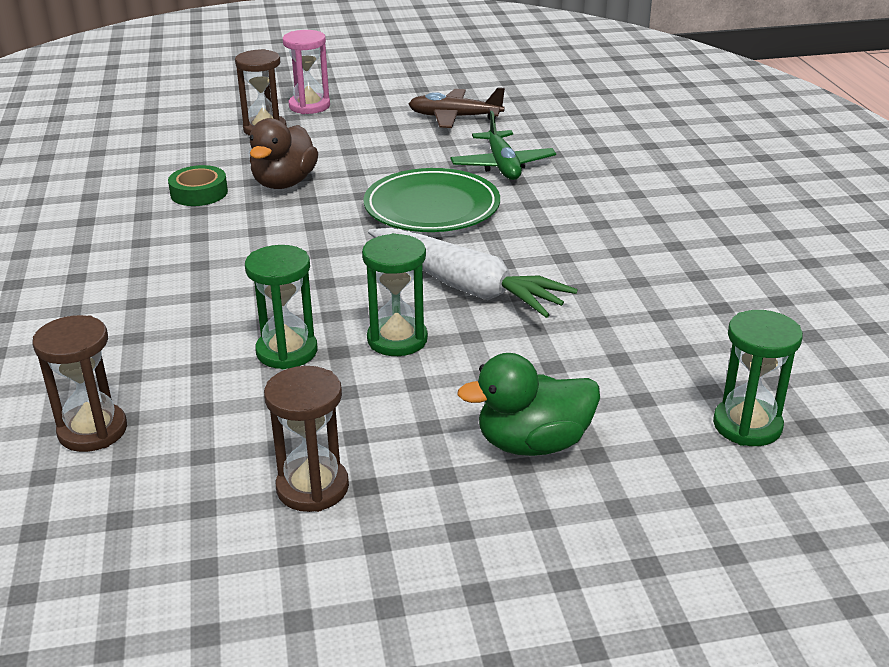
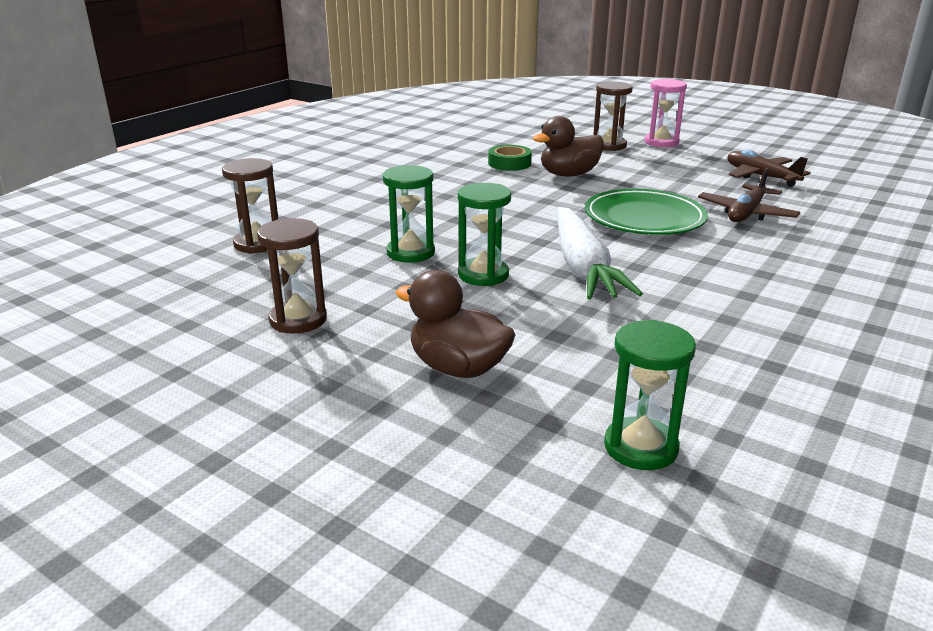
camera: 45 degrees right, 5 degrees down
green plane [450,111,556,180] -> brown plane [698,167,800,222]
green duck [457,353,600,456] -> brown duck [396,270,515,378]

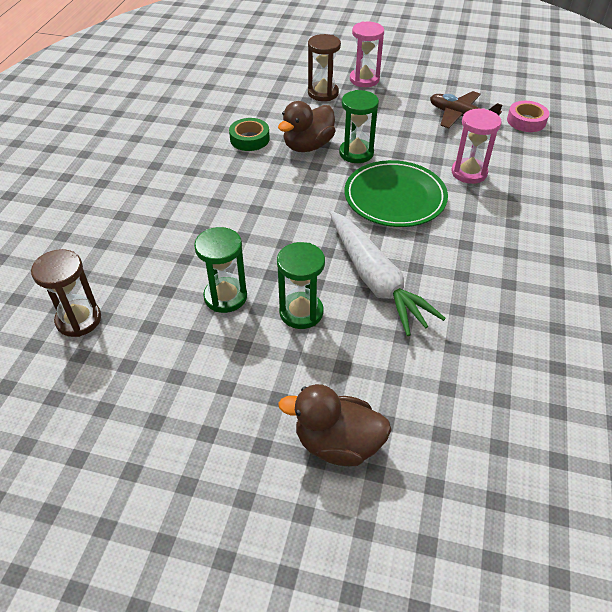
camera: 20 degrees left, 20 degrees up
brown hourglass [257,218,327,334] -> none
green hourglass [604,320,696,470] -> green hourglass moved to [339,90,379,163]
brown plane [698,167,800,222] -> pink hourglass [451,108,502,184]
none -> pink tape [507,101,549,132]

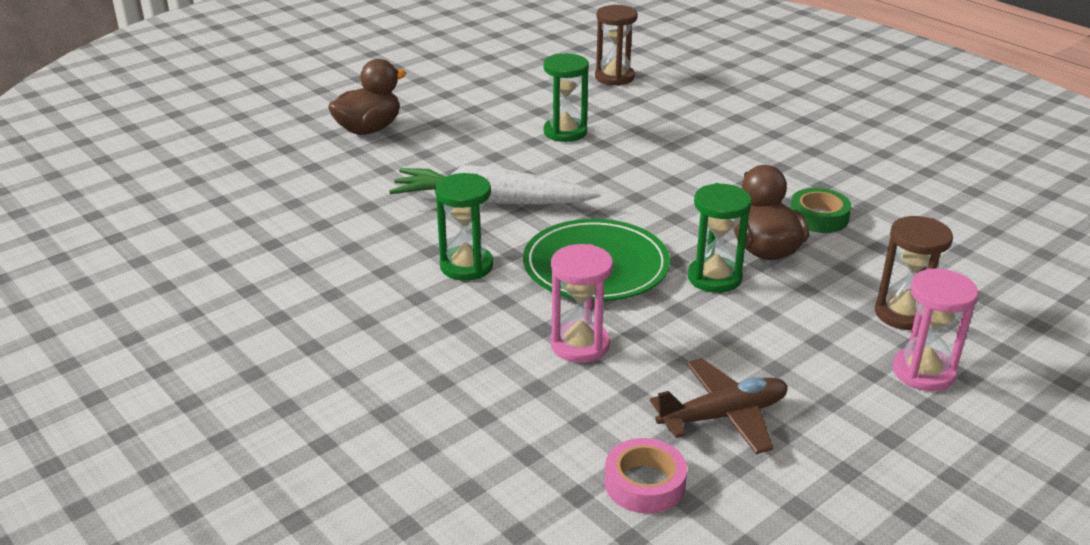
camera: 125 degrees right, 15 degrees down
green hourglass [277,242,325,329] -> green hourglass moved to [435,173,493,281]

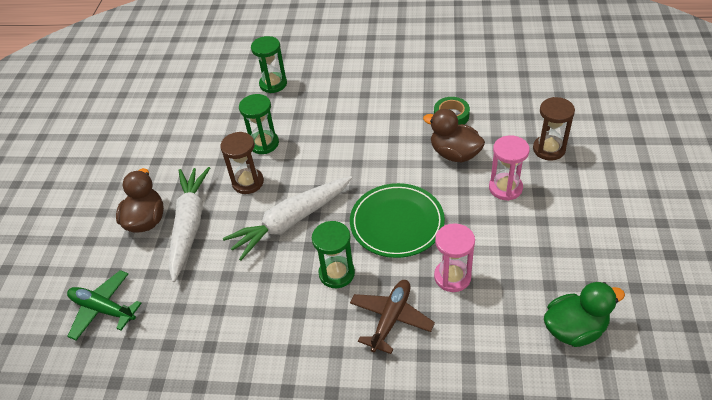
camera: 40 degrees left, 15 degrees up
brown hourglass [595,5,638,86] -> brown hourglass moved to [220,132,264,194]
pink tape [605,438,687,514] -> green duck [544,282,625,347]
brown plane [650,358,788,454] -> brown plane moved to [350,280,435,354]
green hourglass [688,183,752,293] -> green hourglass moved to [251,36,287,93]
pink hourglass [893,268,978,391] -> pink hourglass moved to [489,135,530,201]
none -> green plane [67,270,142,340]
none -> white carrot [168,167,210,282]

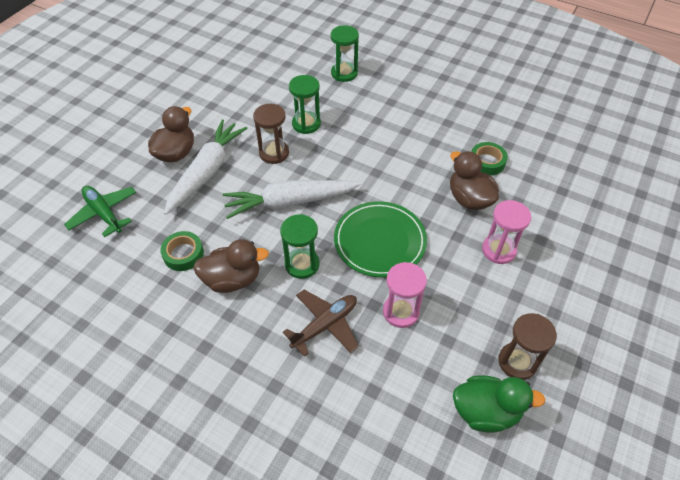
camera: 20 degrees right, 5 degrees up
brown hourglass [533,97,575,160] -> brown hourglass moved to [498,313,557,380]
none -> green tape [160,231,204,271]
none -> brown duck [193,239,269,293]

